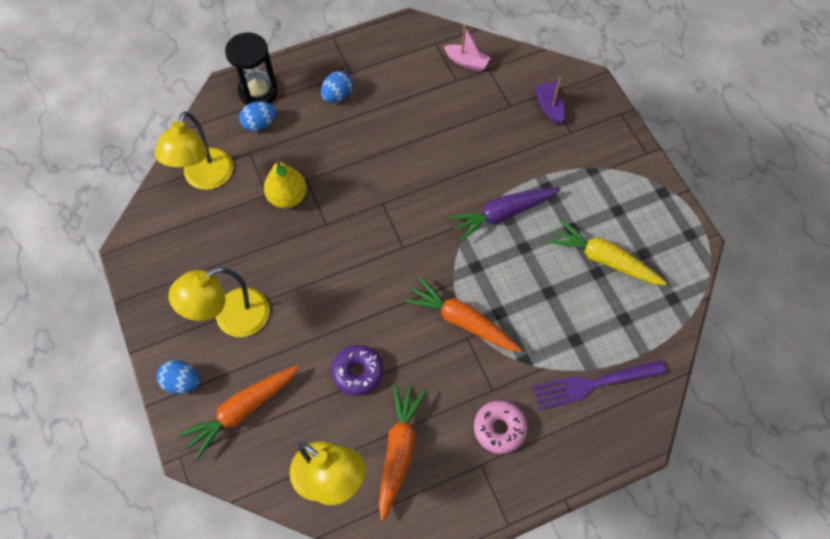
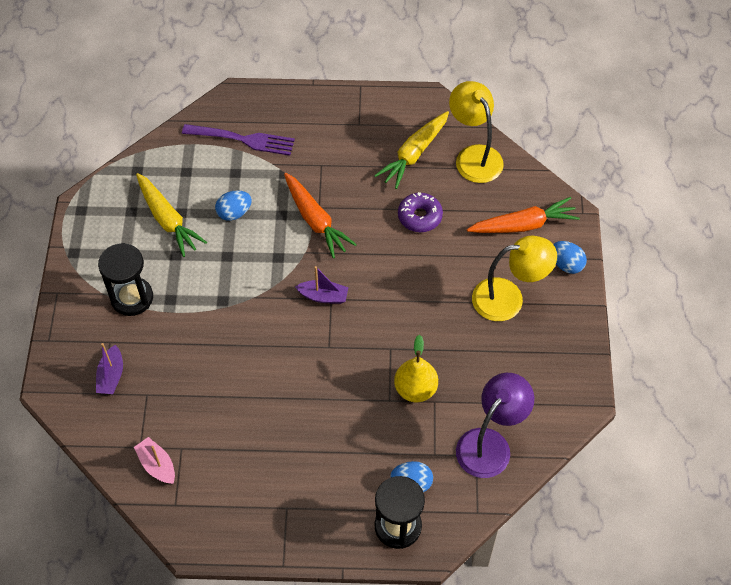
camera: 155 degrees left, 5 degrees down
yellow lamp [154,111,234,190] -> purple lamp [456,373,534,478]
blue egg [321,71,353,103] -> blue egg moved to [215,190,252,221]
orange carrot [378,384,426,521] -> yellow carrot [374,111,449,189]
purple carrot [448,187,561,242] -> none
pink donut [474,400,527,454] -> none
none -> black hourglass [98,243,153,316]
none -> purple boat [295,266,349,304]

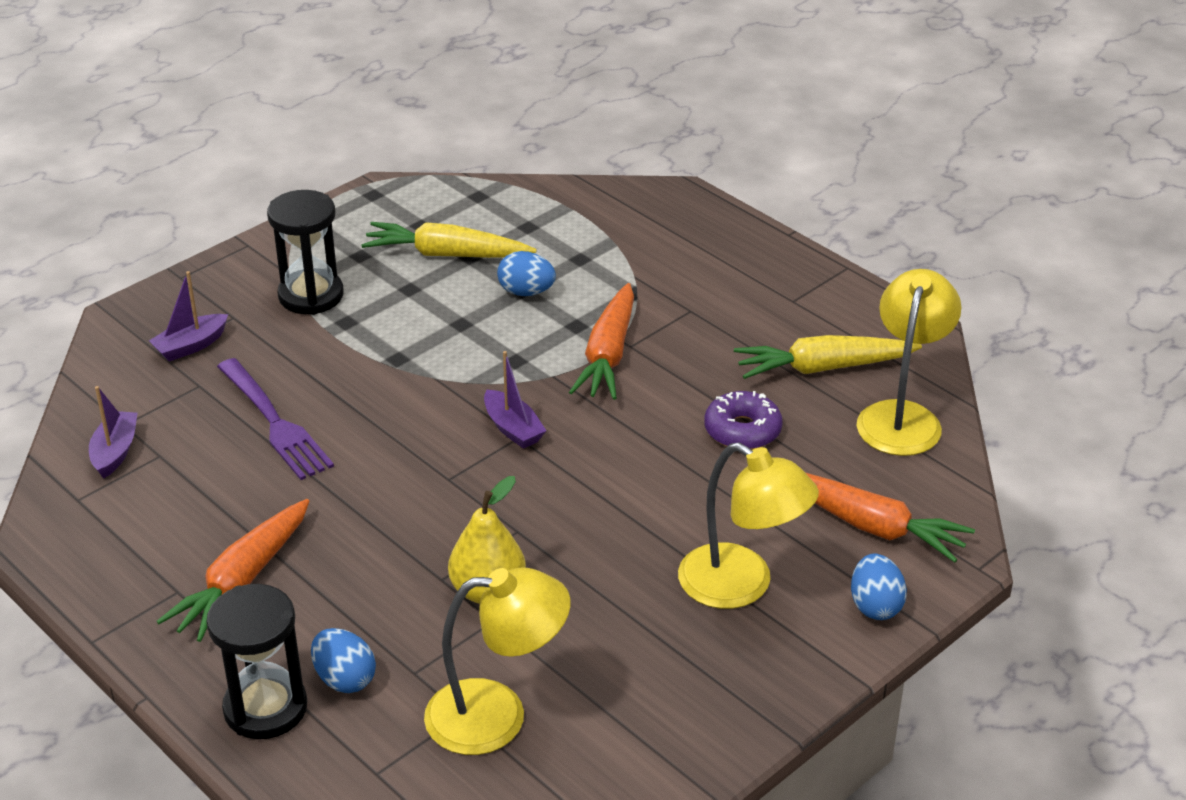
camera: 45 degrees right, 20 degrees down
pink boat [134,437,175,484] -> purple boat [89,386,138,479]
yellow carrot [136,173,207,257] -> yellow carrot turned 90 degrees clockwise [361,222,537,258]
purple fork [182,124,295,155] -> purple fork moved to [217,358,334,480]
purple lamp [456,373,534,478] -> yellow lamp [424,567,570,755]
none -> orange carrot [156,499,309,642]

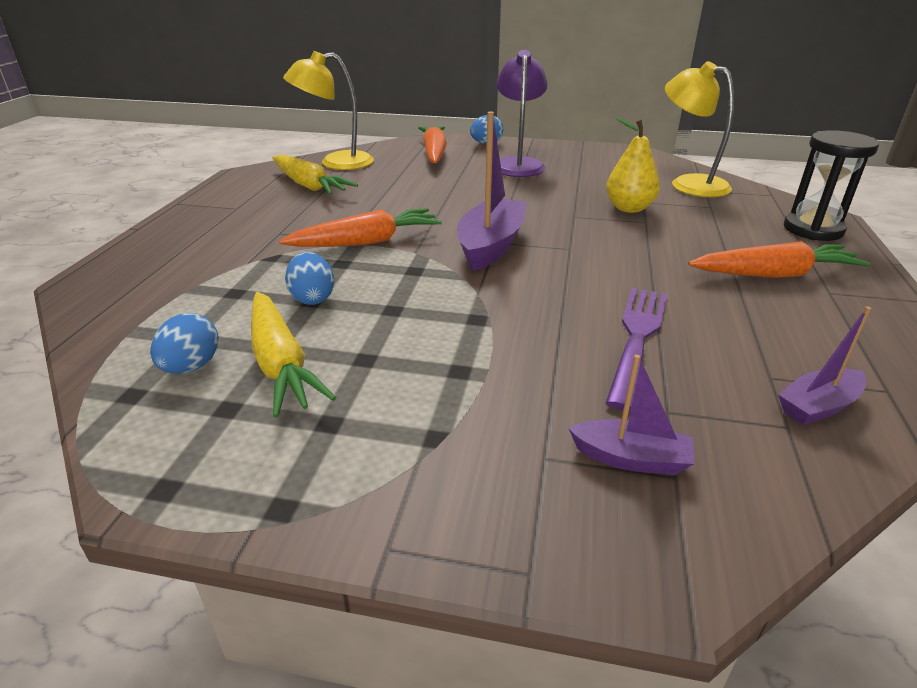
camera: 125 degrees left, 5 degrees down
black hourglass [267,190,344,315] -> none
blue egg [311,628,376,693] -> blue egg moved to [150,313,219,374]
purple boat [484,351,547,449] -> purple boat [457,111,527,271], size x1.77
yellow lamp [678,443,819,609] -> purple lamp [496,50,548,177]
purple donut [704,391,783,450] -> none

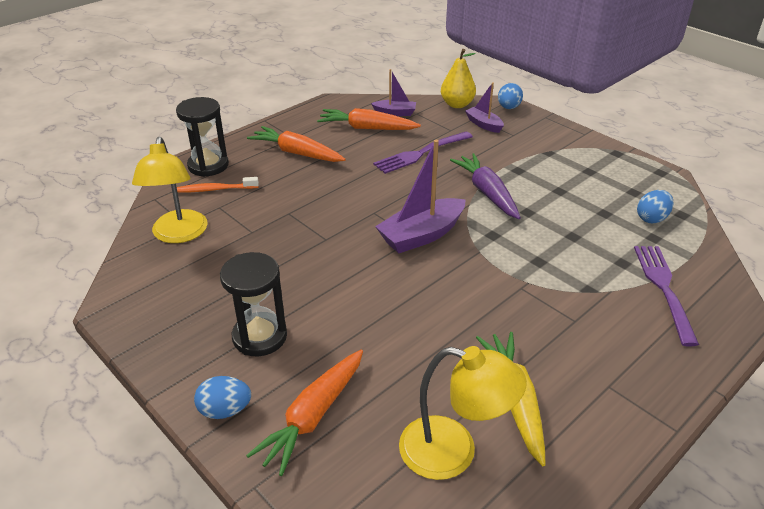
camera: 145 degrees left, 5 degrees up
yellow carrot [251,292,336,418] -> none
orange carrot [279,208,442,247] -> orange carrot moved to [317,108,421,130]
blue egg [285,252,334,305] -> blue egg moved to [498,83,523,109]
purple lamp [496,50,548,177] -> black hourglass [220,252,287,356]
yellow pear [606,117,660,213] -> yellow pear moved to [441,49,476,108]
none -> orange toothbrush [177,177,259,193]
none -> purple carrot [450,153,521,219]
none -> purple fork [634,246,699,346]

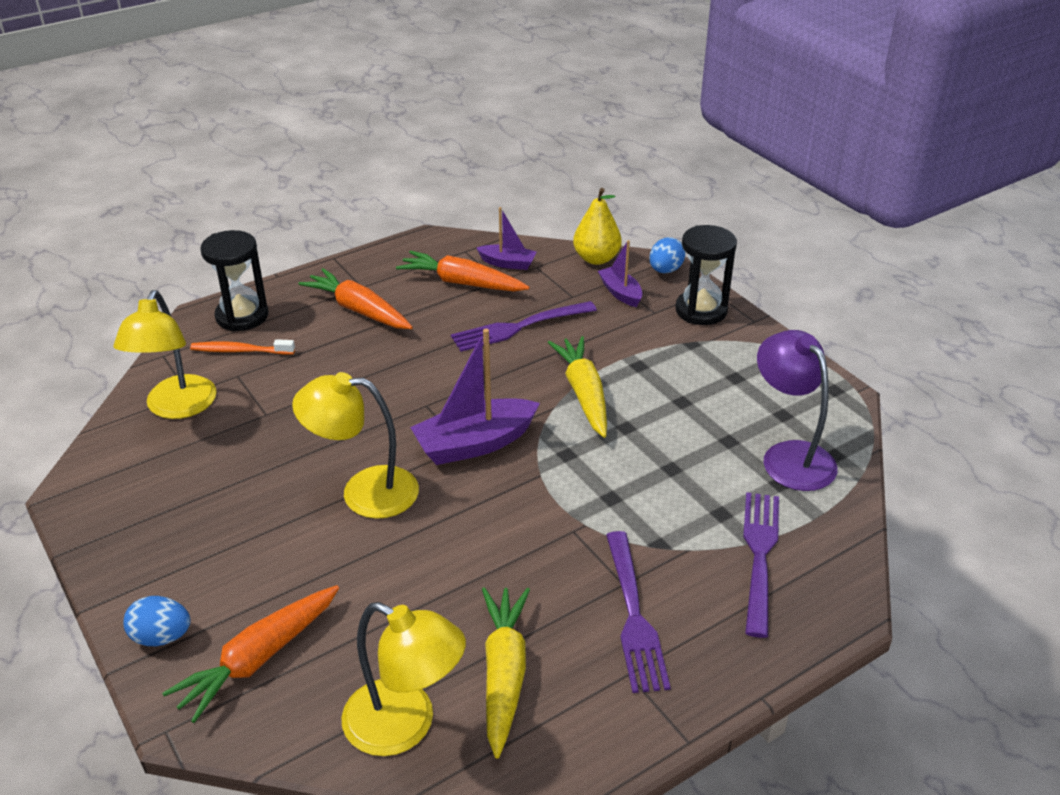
camera: 10 degrees right, 0 degrees up
black hourglass [220,252,287,356] -> black hourglass moved to [675,225,737,325]
purple carrot [450,153,521,219] -> yellow carrot [548,336,607,438]
blue egg [637,190,673,223] -> purple lamp [757,330,838,491]
none -> yellow lamp [292,372,419,519]
none -> purple fork [606,531,671,693]

